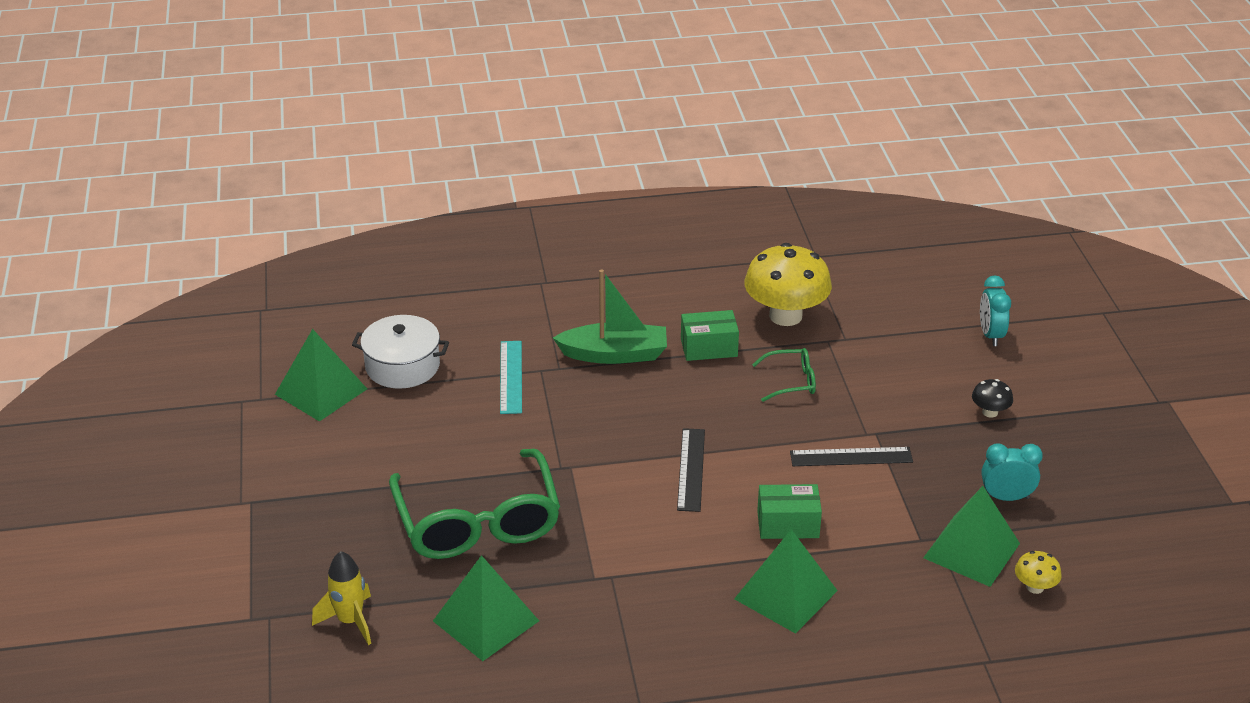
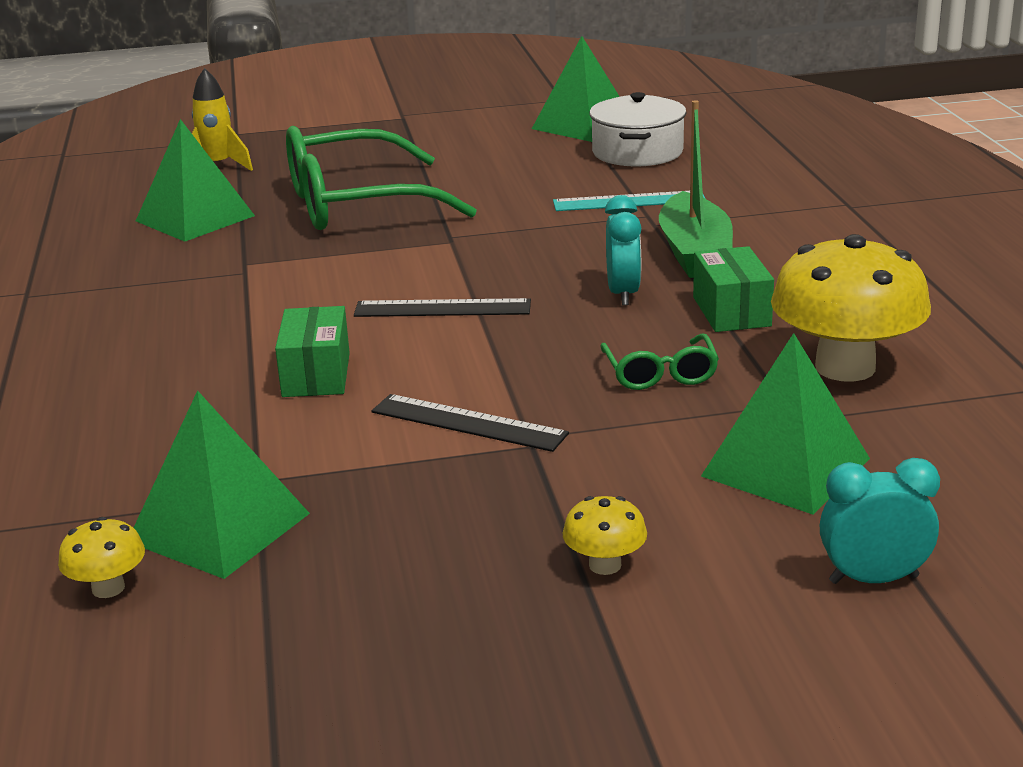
camera: 90 degrees right, 10 degrees down
green pyramid [734,530,838,634] -> green pyramid moved to [701,333,870,515]
black ruler [790,447,913,466] -> black ruler turned 60 degrees counterclockwise [372,394,569,452]
black mushroom [972,379,1013,418] -> yellow mushroom [562,496,647,575]
turquoise clock [981,443,1043,501] -> turquoise clock moved to [605,195,641,306]

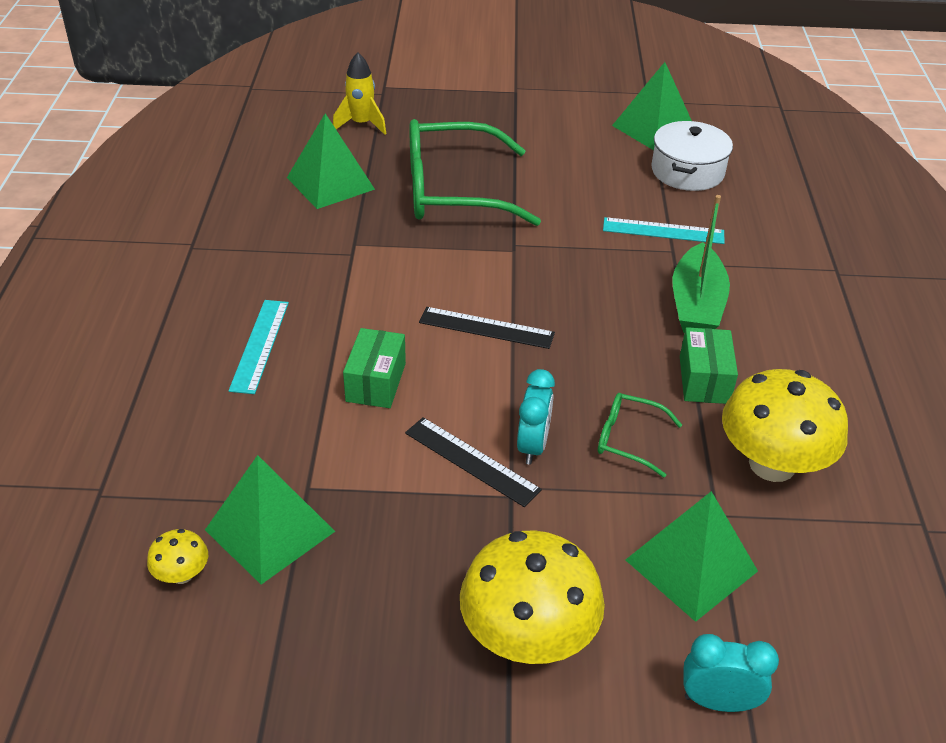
camera: 10 degrees right, 15 degrees up
yellow mushroom [562,496,647,575] -> yellow mushroom [460,530,605,664], size x2.26
green glasses [601,334,719,390] -> green glasses turned 105 degrees clockwise [598,393,682,478]
turquoise clock [605,195,641,306] -> turquoise clock moved to [517,369,555,465]
none -> turquoise ruler [228,300,289,394]

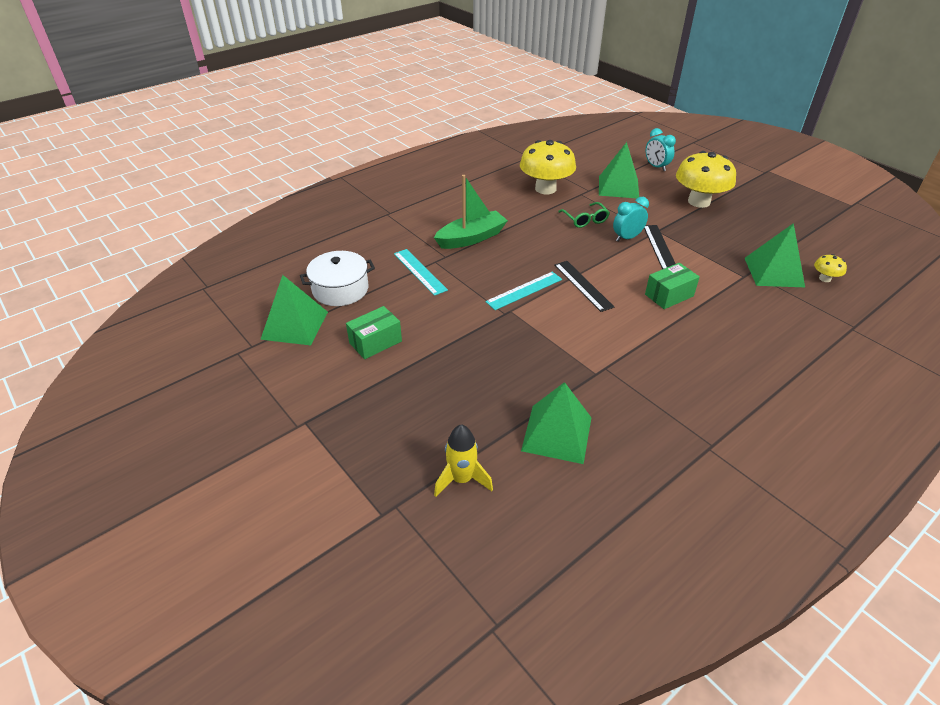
camera: 130 degrees left, 0 degrees up
turquoise ruler [228,300,289,394] -> turquoise ruler moved to [485,272,562,310]
green glasses [409,119,541,226] -> none
green box [680,327,738,404] -> green box moved to [346,306,402,359]

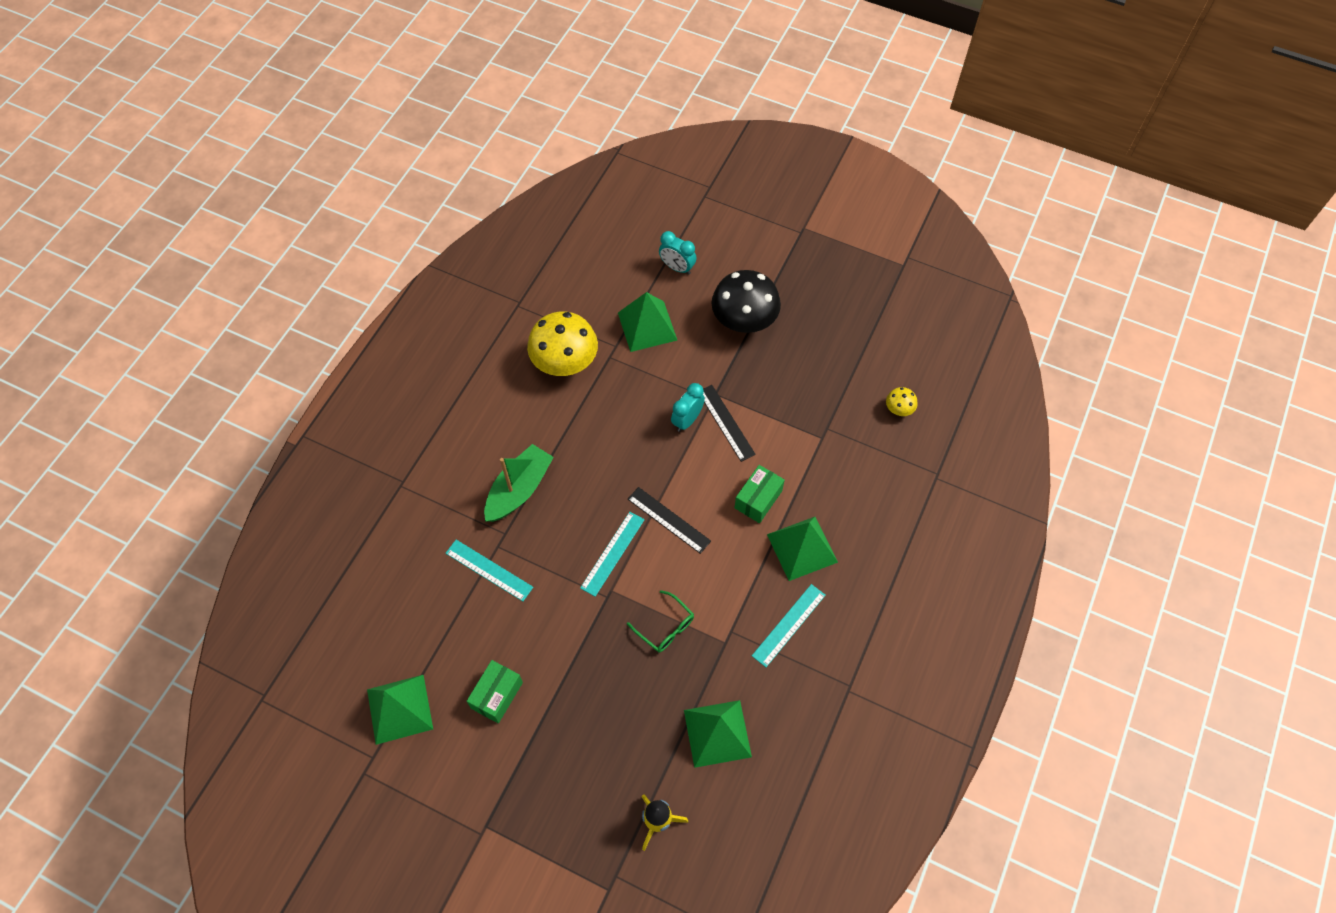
camera: 25 degrees left, 20 degrees up
white pot [300,251,375,306] -> none
green glasses [558,202,610,228] -> green glasses moved to [627,590,694,653]
yellow mushroom [676,151,736,208] -> black mushroom [712,270,781,333]
green pyramid [745,223,805,287] -> green pyramid moved to [767,517,838,581]
none -> turquoise ruler [752,584,826,667]

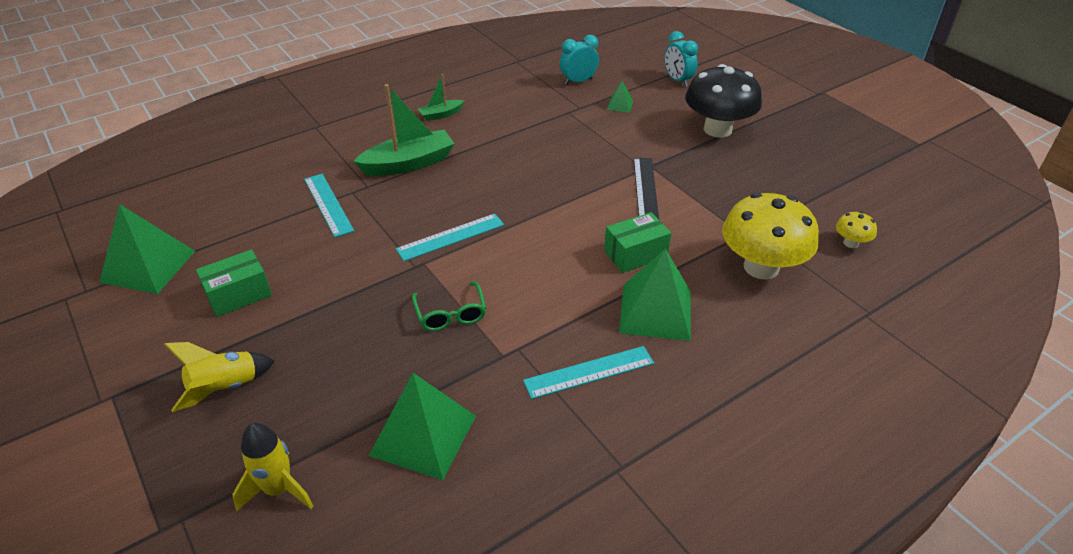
camera: 30 degrees right, 20 degrees down
yellow mushroom [527,312,598,376] -> yellow mushroom moved to [722,193,819,280]
green pyramid [618,292,677,352] -> green pyramid [607,81,633,113], size x0.46
black ruler [628,487,711,554] -> none
turquoise clock [671,383,705,432] -> turquoise clock moved to [560,35,599,85]
none -> yellow rocket [164,342,275,412]
none -> green boat [418,74,464,121]

